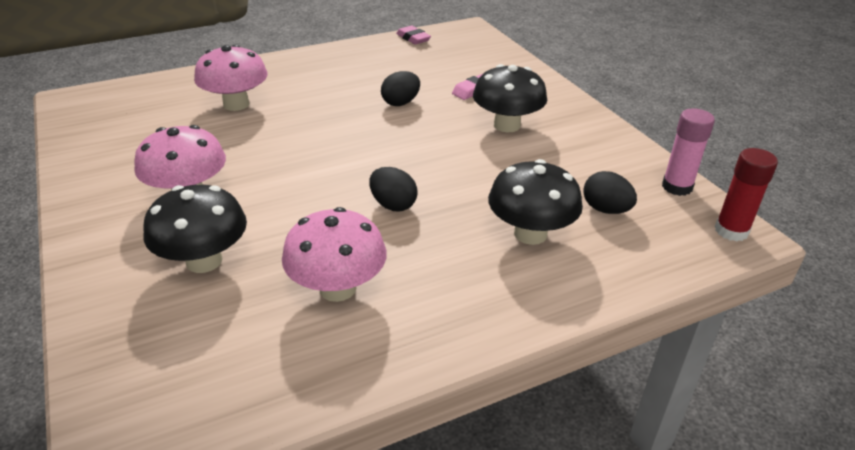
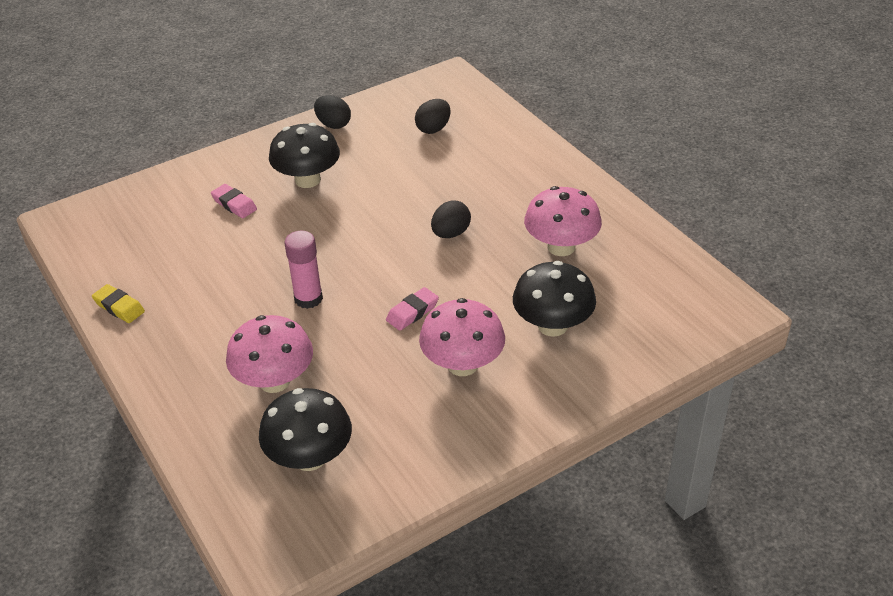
camera: 95 degrees left, 5 degrees up
black egg [381,71,420,106] -> black egg moved to [314,95,351,129]
pink eraser [396,26,431,45] -> pink eraser moved to [386,287,439,331]
black mushroom [488,159,583,245] -> black mushroom moved to [259,388,352,471]
pink glue stick [662,108,715,196] -> pink glue stick moved to [285,231,323,309]
red glue stick [715,148,778,241] -> none
none -> yellow eraser [92,284,145,323]

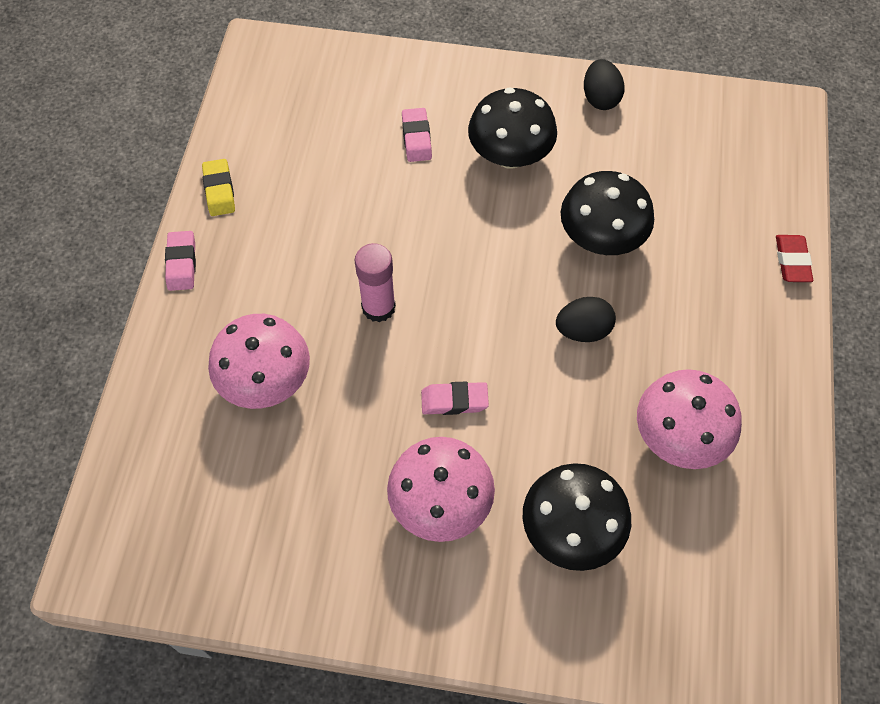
camera: 40 degrees right, 20 degrees up
black mushroom [259,388,352,471] -> black mushroom moved to [561,171,654,255]
black egg [415,99,451,134] -> none
none -> pink eraser [165,231,196,291]
none -> red eraser [776,235,813,282]

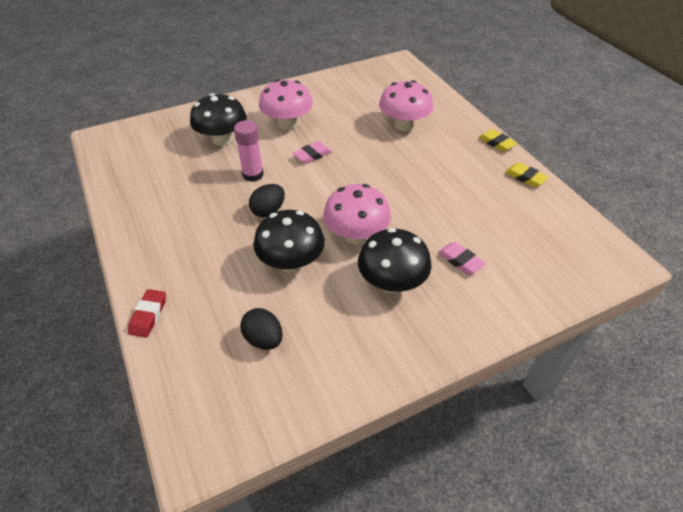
camera: 145 degrees right, 15 degrees down
pink eraser [165,231,196,291] -> yellow eraser [478,129,517,152]
pink glue stick [355,243,396,322] -> pink glue stick moved to [234,120,263,182]
black egg [584,59,625,110] -> black egg moved to [240,308,283,350]
pink mushroom [637,369,742,469] -> pink mushroom moved to [323,184,391,244]
red eraser [776,235,813,282] -> red eraser turned 45 degrees clockwise [128,289,166,338]

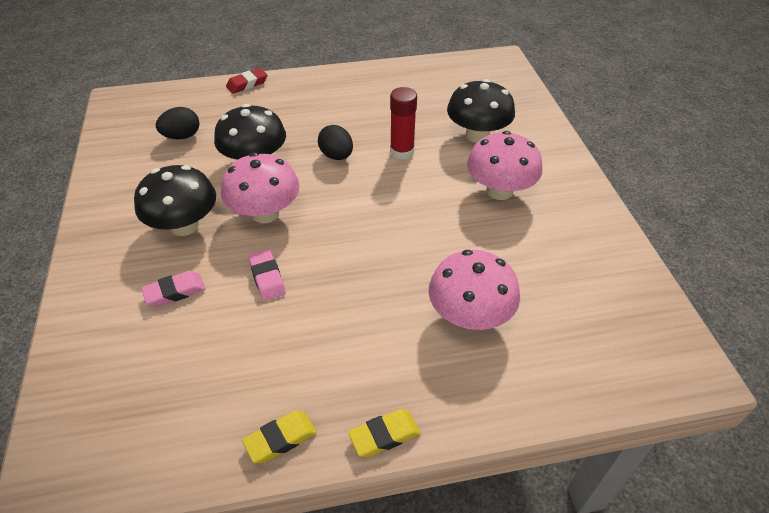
camera: 105 degrees right, 0 degrees up
red eraser [128,289,166,338] -> red eraser turned 60 degrees counterclockwise [226,68,268,94]
pink glue stick [234,120,263,182] -> red glue stick [390,87,417,159]
pink eraser [293,141,332,164] -> pink eraser moved to [248,249,286,301]

